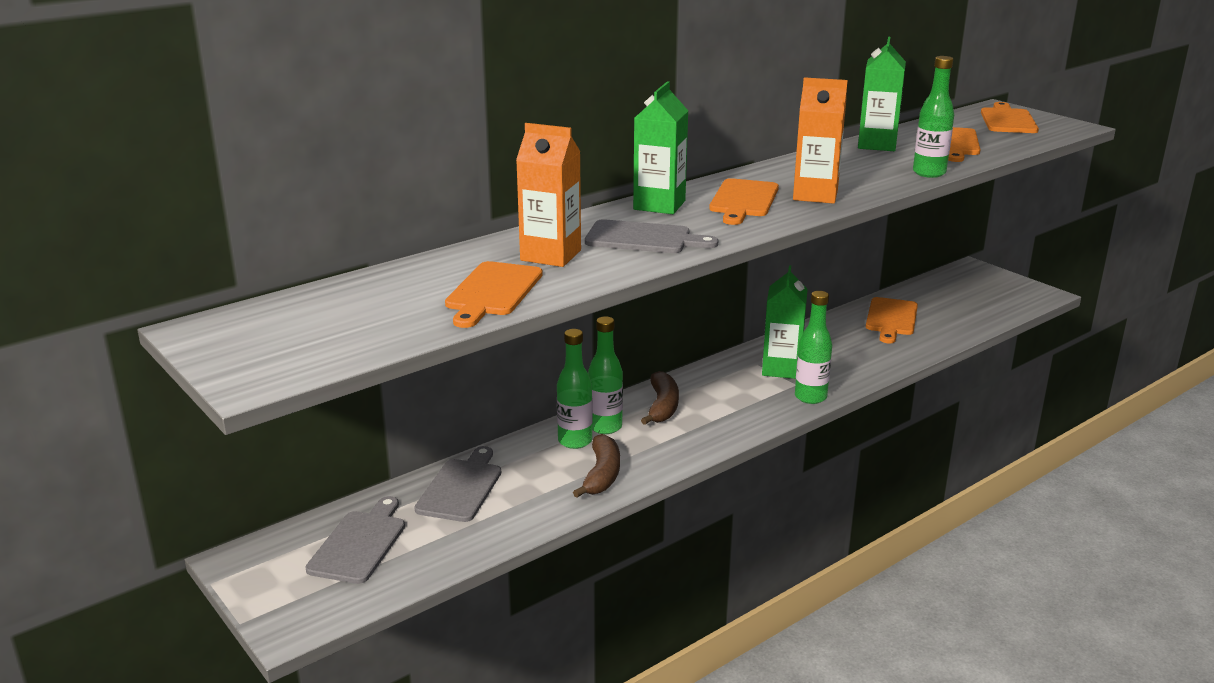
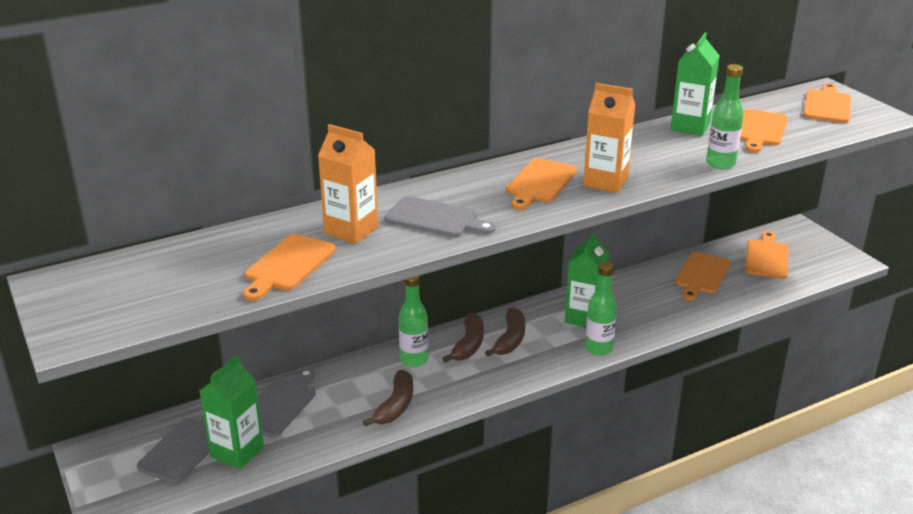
camera: 10 degrees right, 5 degrees up
green bottle [557,329,593,449] -> none
green carton [633,81,688,214] -> green carton moved to [199,355,264,469]
none -> brown banana [485,308,525,357]
none -> orange cutting board [745,231,789,279]

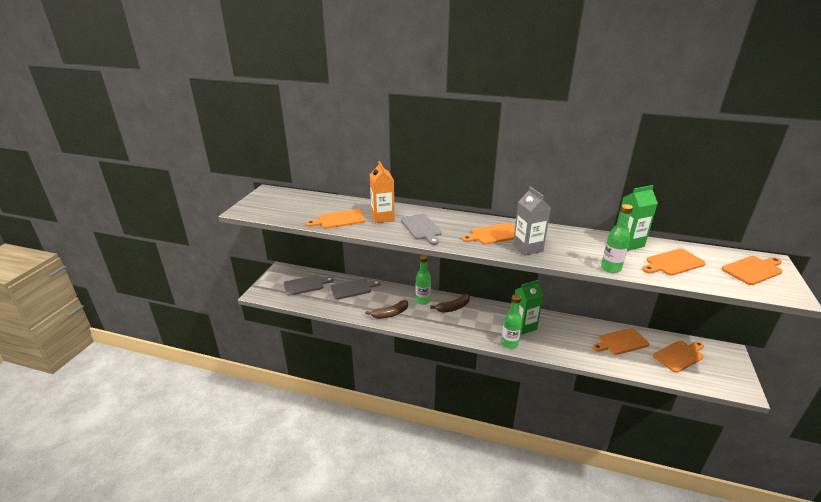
camera: 45 degrees right, 0 degrees up
green carton [199,355,264,469] -> none
brown banana [485,308,525,357] -> none
orange carton [583,83,635,193] -> grey carton [513,186,551,256]

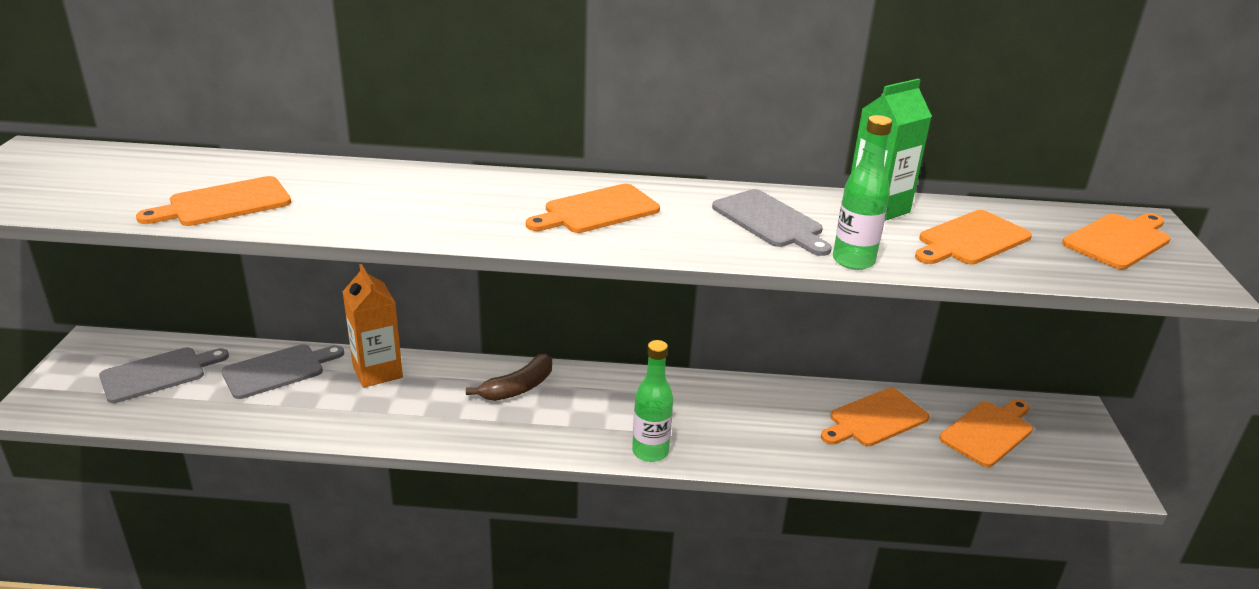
camera: 15 degrees left, 0 degrees up
brown banana [366,300,408,319] -> none
orange carton [369,161,395,223] -> orange carton moved to [342,264,403,388]
grey cutting board [401,214,442,245] -> grey cutting board moved to [712,189,832,256]
green bottle [415,255,431,305] -> none
grey carton [513,186,551,256] -> none
green carton [515,280,543,335] -> none

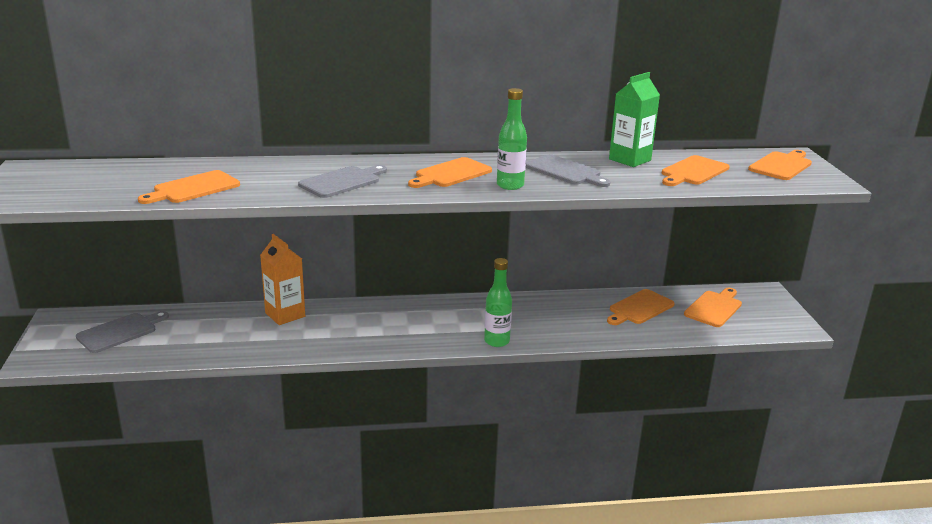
camera: 10 degrees left, 5 degrees down
grey cutting board [221,344,344,399] -> grey cutting board moved to [298,165,387,198]
brown banana [466,354,552,401] -> none
green bottle [833,115,892,270] -> green bottle moved to [497,88,527,190]

